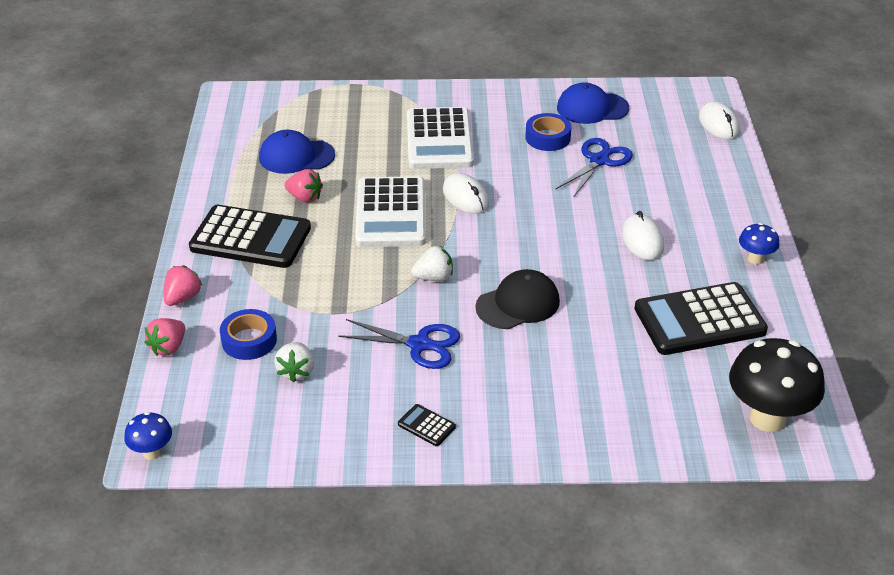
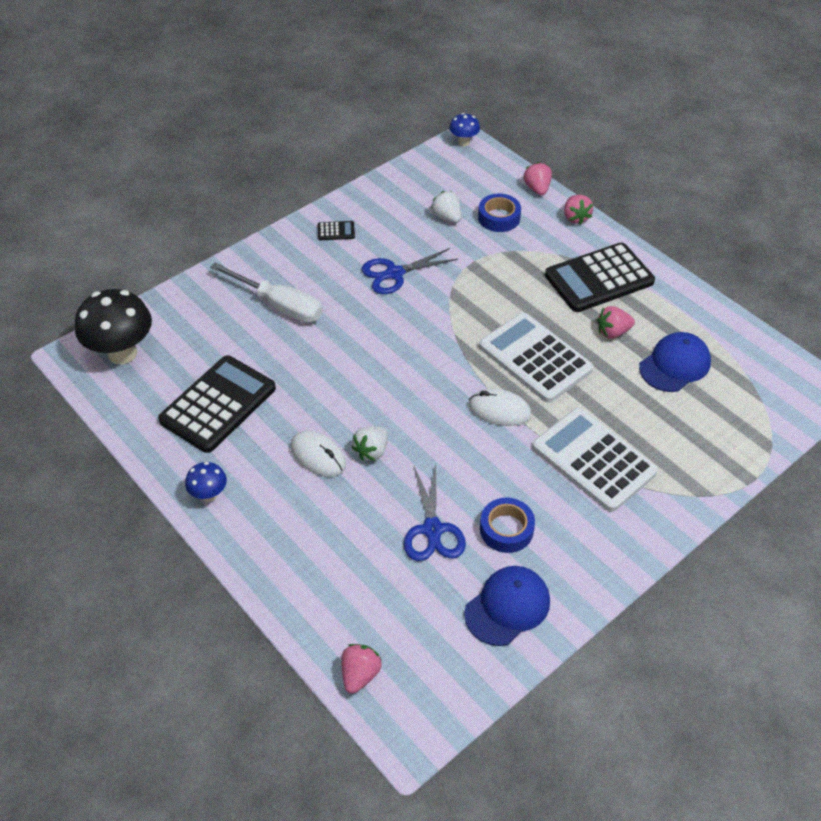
camera: 140 degrees right, 10 degrees up
white strawberry [411,246,453,281] -> white strawberry moved to [351,426,388,461]
black cap [475,269,560,329] -> none
white mouse [699,101,740,140] -> pink strawberry [341,644,382,694]
none -> white screwdriver [210,262,322,323]

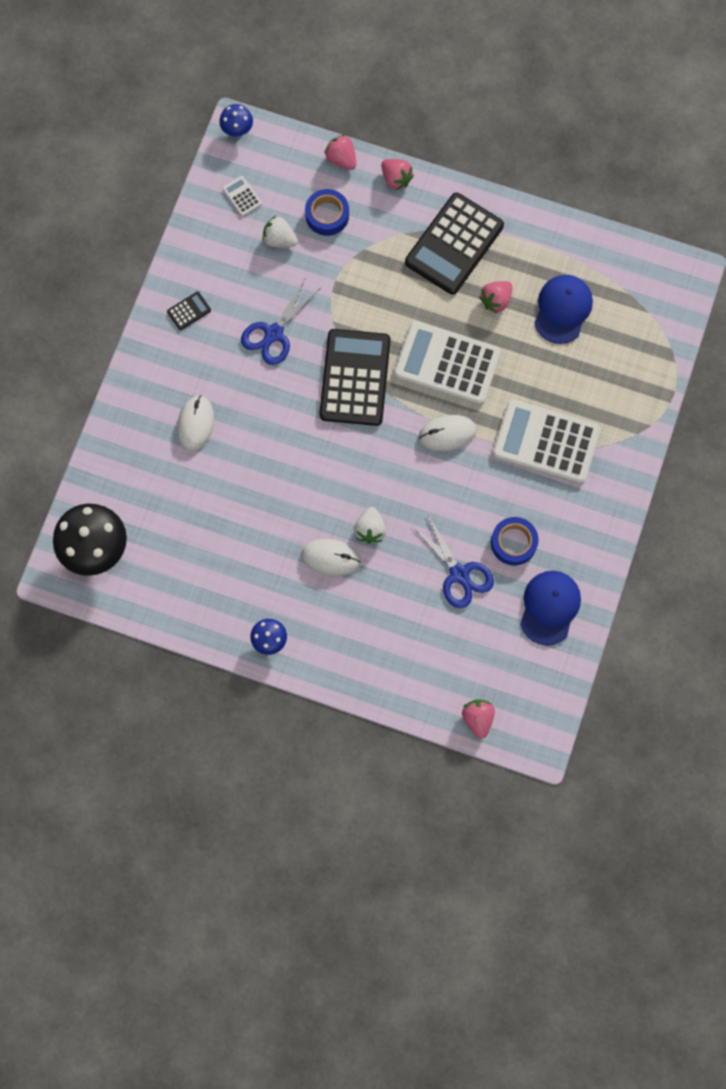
camera: 30 degrees left, 25 degrees up
black calculator [158,355,276,453] -> black calculator moved to [319,329,391,426]
white screwdriver [210,262,322,323] -> white mouse [177,395,214,452]
none -> white calculator [222,176,262,216]

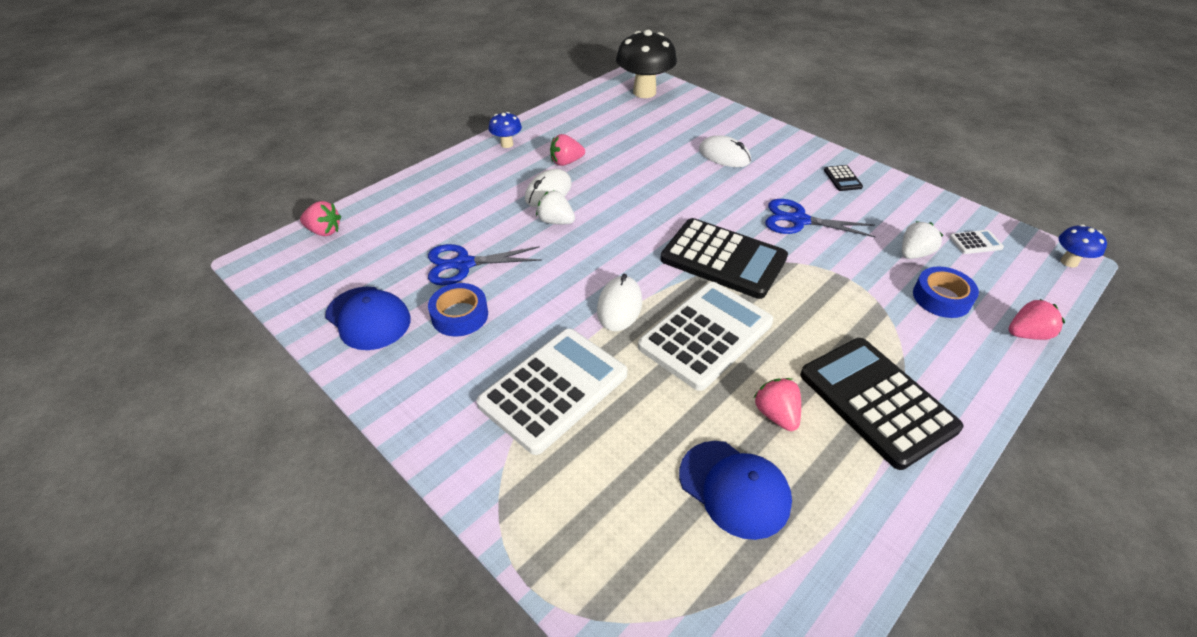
camera: 115 degrees right, 30 degrees down
blue scissors [241,279,320,365] -> blue scissors turned 45 degrees counterclockwise [765,199,876,237]
pink strawberry [381,159,414,191] -> pink strawberry moved to [550,134,585,166]

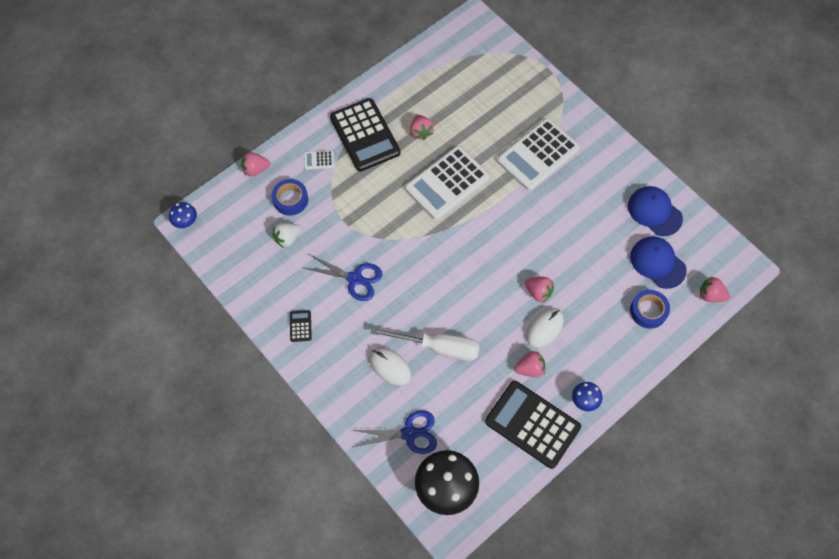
camera: 175 degrees left, 20 degrees up
blue scissors [428,244,542,285] -> blue scissors moved to [352,410,437,454]
blue tape [428,283,488,336] -> blue tape moved to [630,290,670,329]
white strawberry [536,190,575,224] -> pink strawberry [525,277,554,302]
white mouse [597,274,642,331] -> none
black calculator [660,218,788,299] -> black calculator moved to [485,381,581,469]
blue cap [679,441,792,540] -> blue cap moved to [630,237,687,289]
white calculator [949,230,1004,254] -> white calculator moved to [304,150,334,170]
none -> white screwdriver [371,327,480,361]

